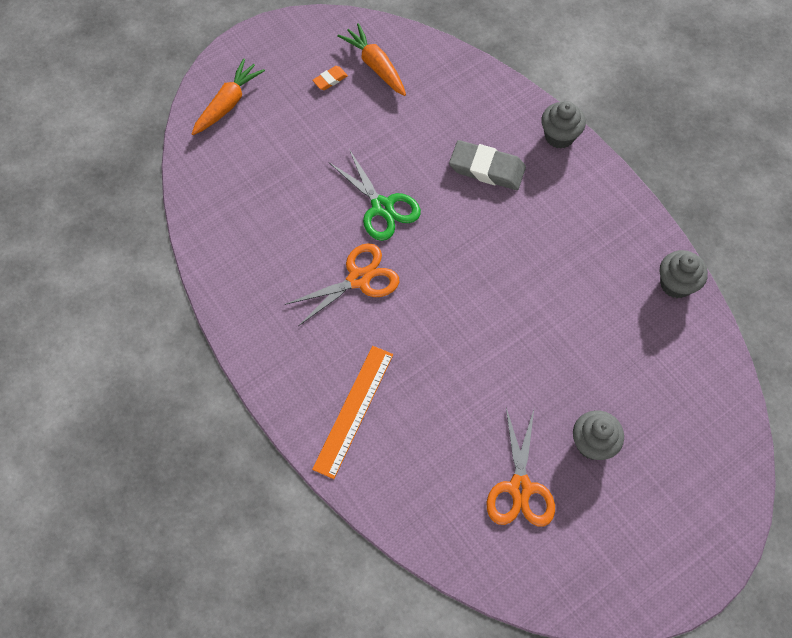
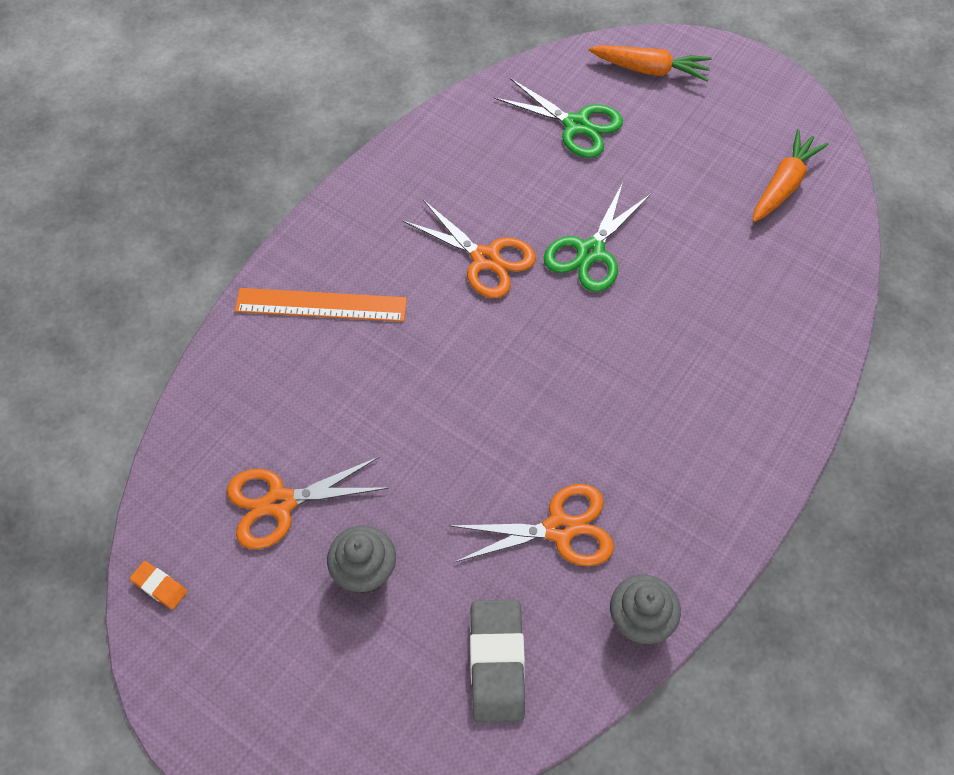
camera: 70 degrees right, 5 degrees down
orange eraser [312,66,348,90] -> orange eraser moved to [130,561,187,610]
grey eraser [449,140,526,190] -> grey eraser moved to [470,600,525,723]
grey cupcake [541,101,586,149] -> none
none -> orange scissors [449,484,614,566]
none -> green scissors [494,78,623,158]

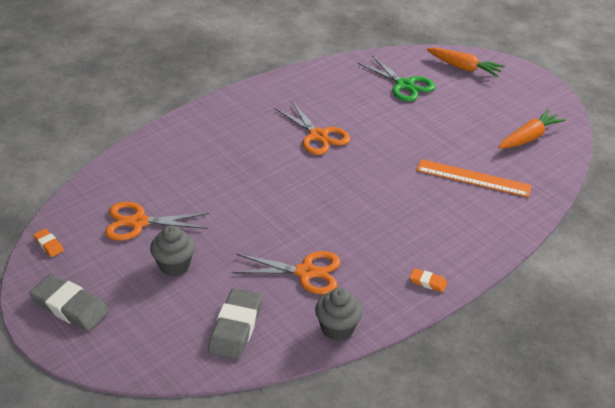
camera: 15 degrees right, 20 degrees down
orange ruler [235,288,407,322] -> orange ruler moved to [416,159,532,197]
green scissors [543,182,651,292] -> none
none -> grey eraser [29,274,109,331]
none -> orange eraser [410,268,447,292]

